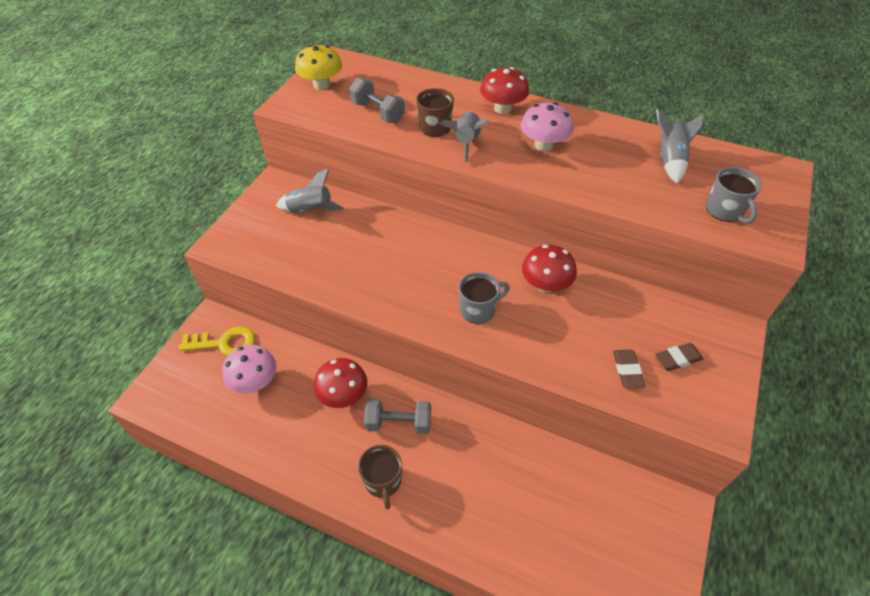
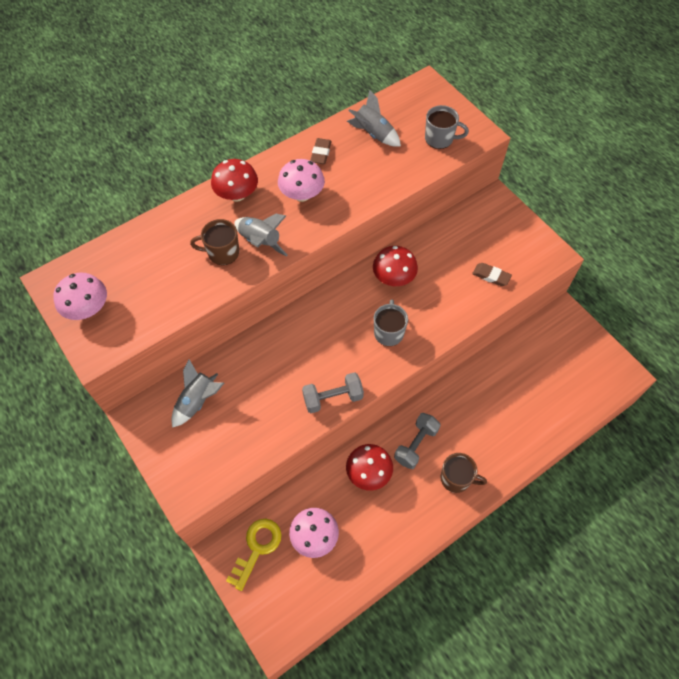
camera: 60 degrees left, 10 degrees up
yellow mushroom [295,45,342,90] -> pink mushroom [53,273,107,320]
grey dumbbell [349,78,405,123] -> grey dumbbell moved to [302,372,364,413]
brown eraser [655,343,703,371] -> brown eraser moved to [310,138,332,164]

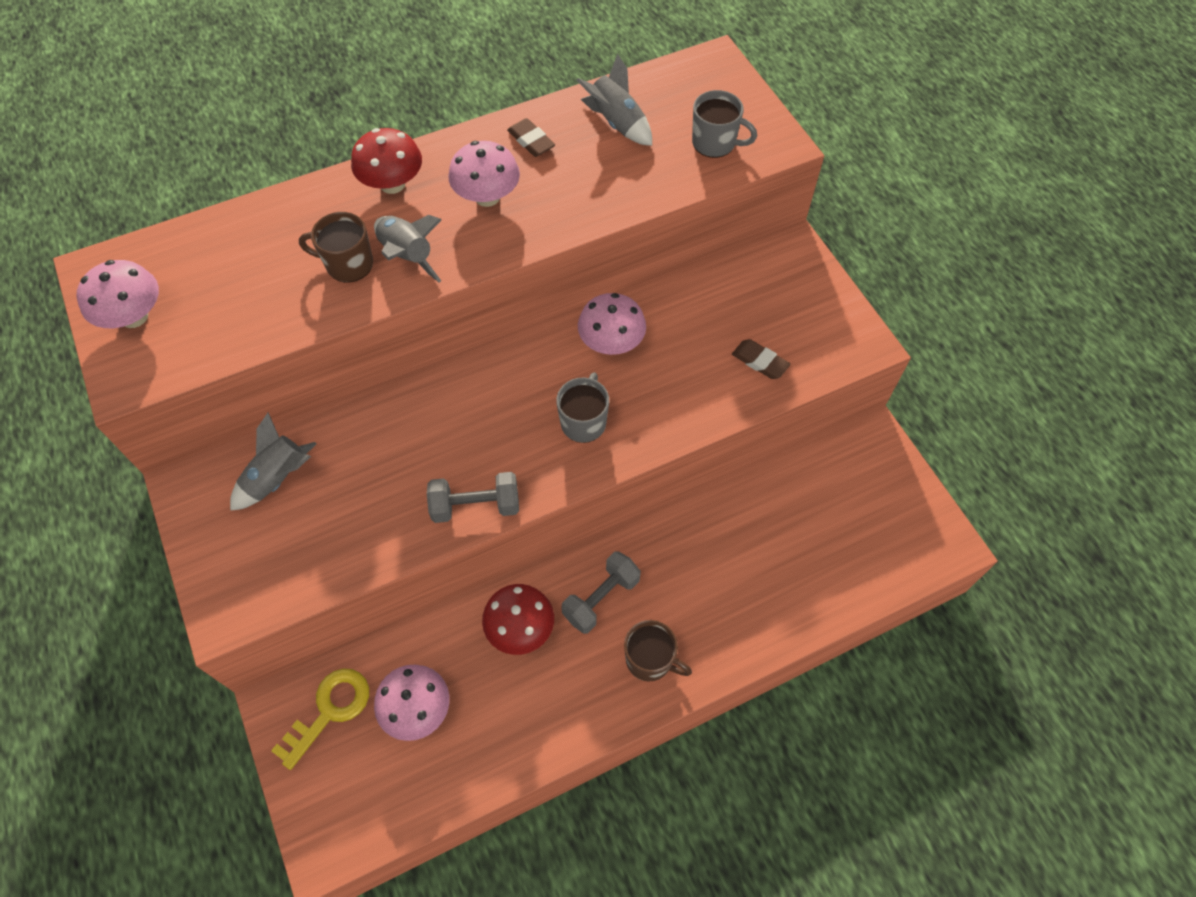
camera: 10 degrees right, 0 degrees up
brown eraser [310,138,332,164] -> brown eraser turned 60 degrees counterclockwise [507,118,555,157]
red mushroom [373,246,418,286] -> pink mushroom [578,293,646,355]

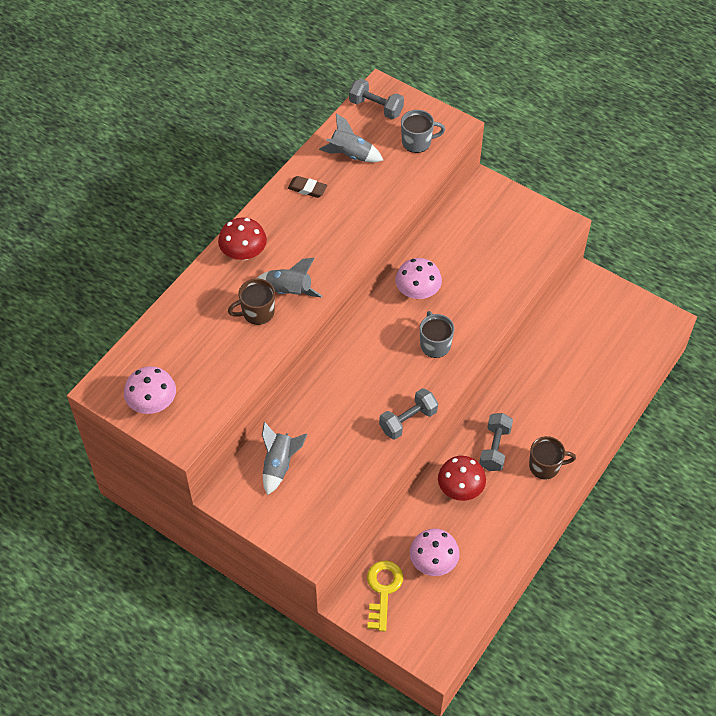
camera: 30 degrees left, 5 degrees down
pink mushroom [448,141,520,207] -> none
brown eraser [732,339,791,379] -> none
none -> grey dumbbell [349,79,404,119]

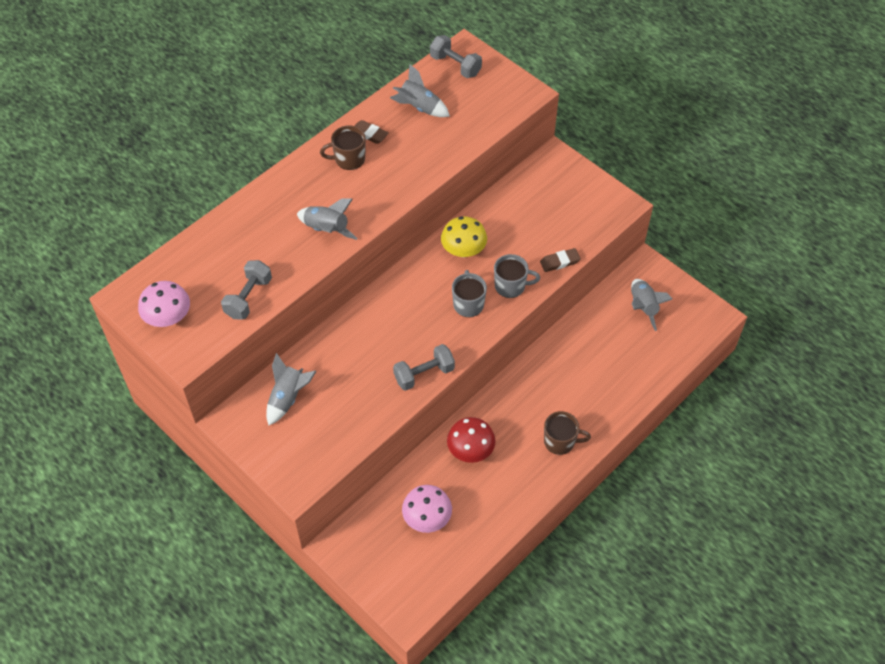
camera: 10 degrees right, 0 degrees up
red mushroom [218,218,267,260] -> none
brown mug [228,279,275,325] -> brown mug moved to [320,125,366,170]
yellow key [367,561,403,631] -> none
pink mushroom [395,258,442,299] -> yellow mushroom [441,216,487,257]
grey mug [401,110,445,153] -> grey mug moved to [494,254,540,298]
grey dumbbell [479,413,513,471] -> grey dumbbell moved to [221,260,272,319]
none -> brown eraser [540,248,581,272]
none -> grey rocket [631,279,673,331]

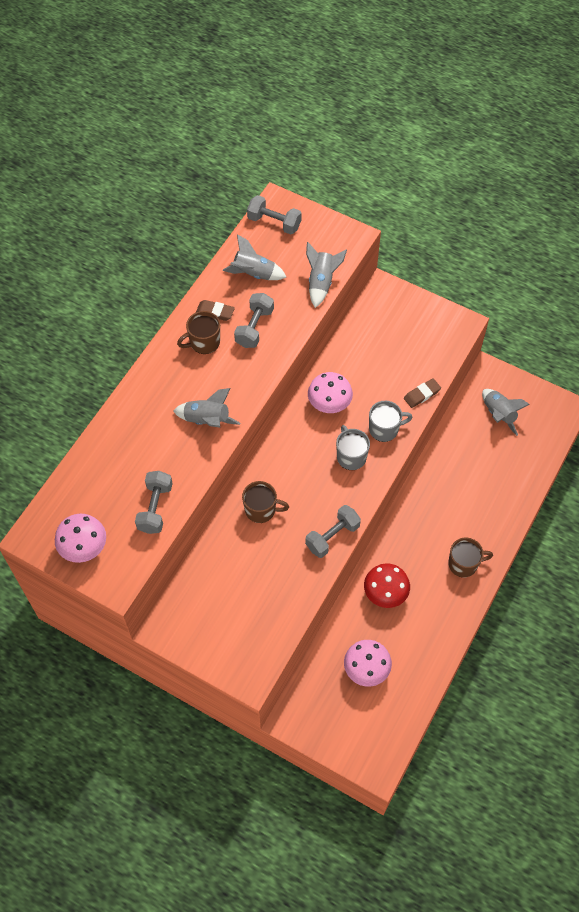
camera: 15 degrees left, 5 degrees up
grey rocket [266,353,316,426] -> grey rocket moved to [306,242,347,308]
yellow mushroom [441,216,487,257] -> pink mushroom [308,372,353,413]
none -> grey dumbbell [234,293,274,348]
none -> brown mug [242,481,289,523]

